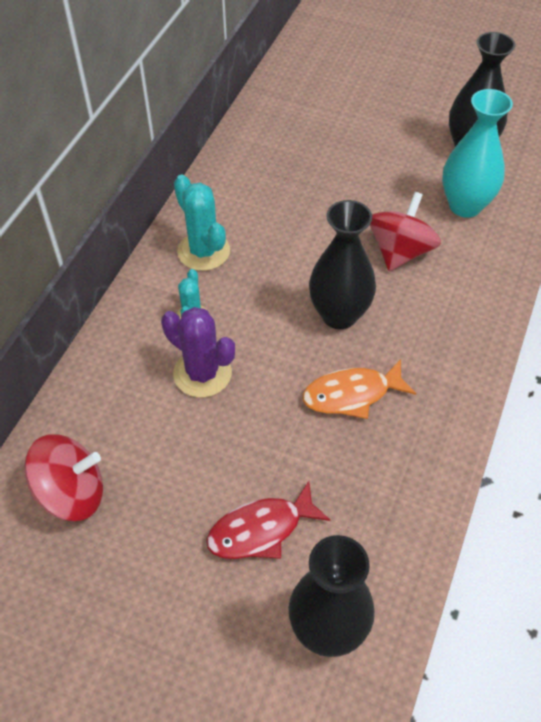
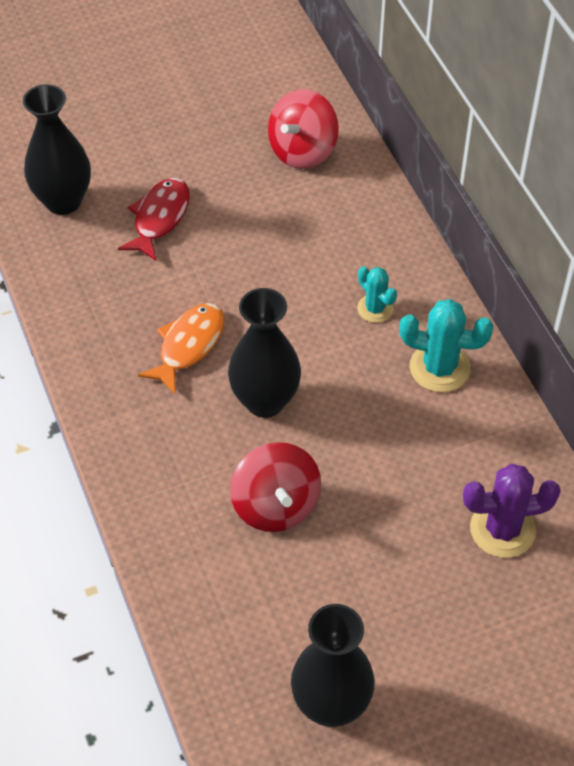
camera: 135 degrees right, 0 degrees up
purple cactus [161,307,235,397] -> purple cactus moved to [463,464,561,558]
turquoise vase [442,89,513,218] -> none

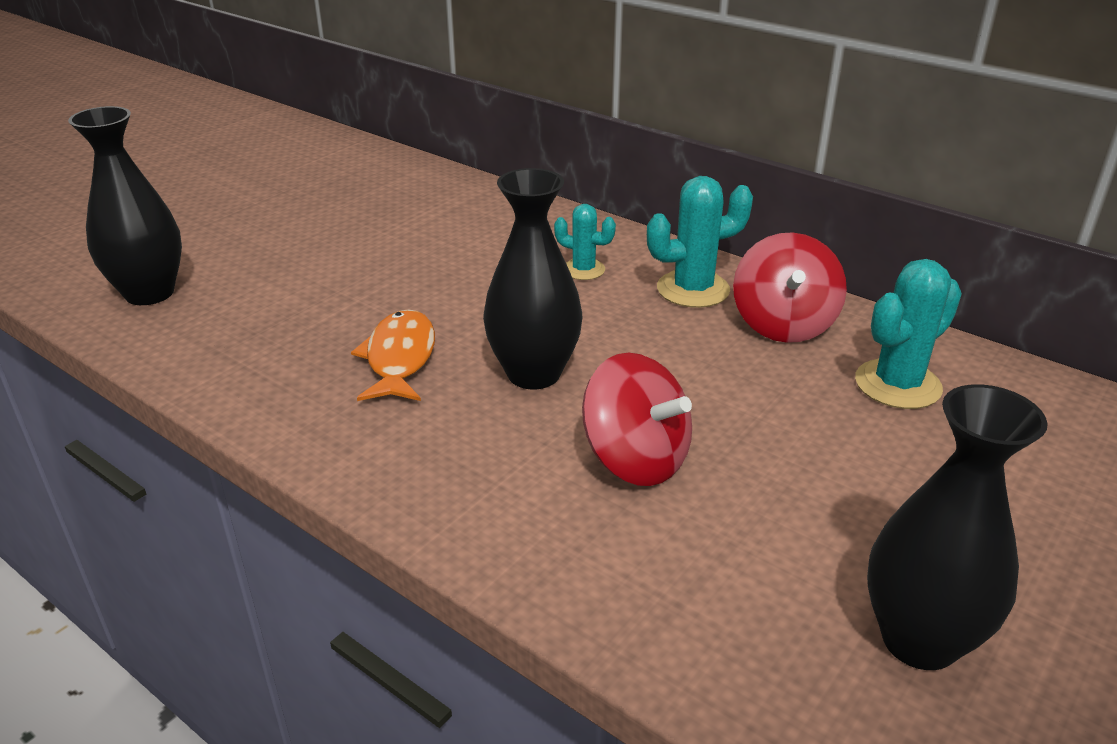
camera: 30 degrees left, 20 degrees down
red fish [118,178,190,262] -> none
red spinning top [268,89,339,169] -> red spinning top moved to [733,232,847,343]
purple cactus [463,464,561,558] -> turquoise cactus [855,259,962,409]

